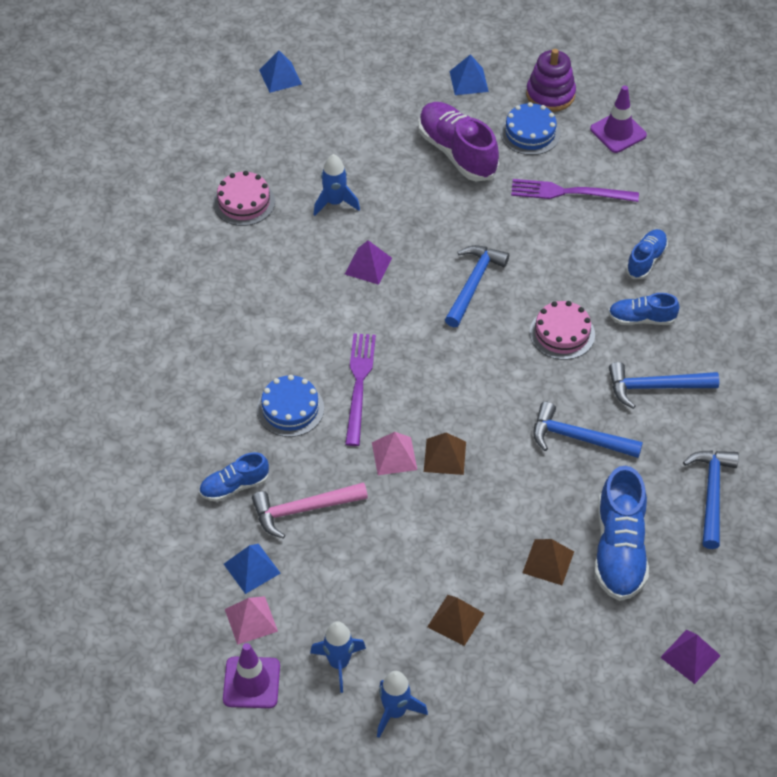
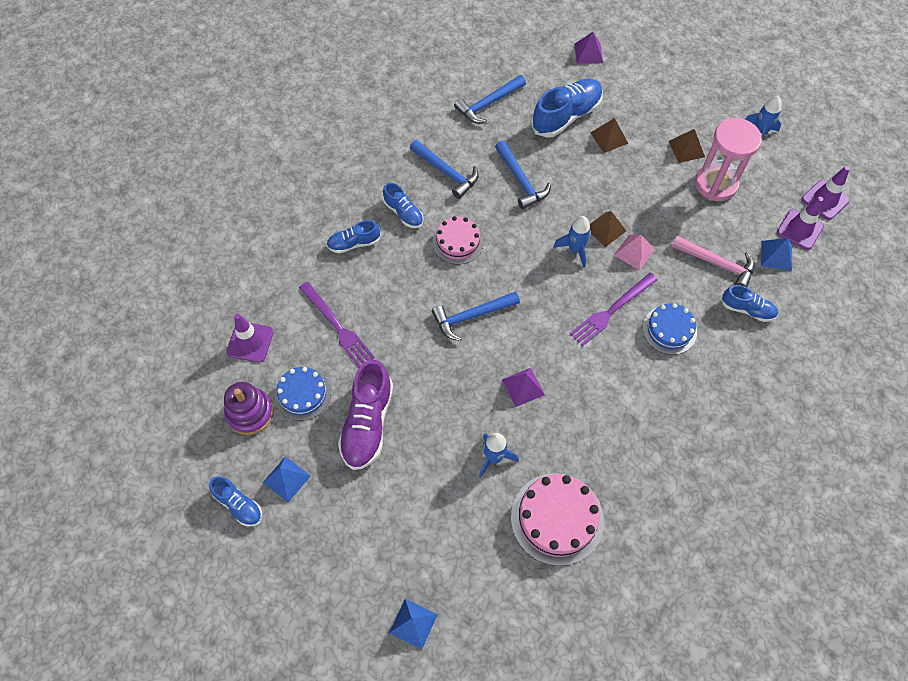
camera: 135 degrees left, 10 degrees up
pink cake [213,171,275,226] -> pink cake [511,473,604,566], size x1.55
pink pyramid [225,596,278,645] -> purple traffic cone [777,197,824,250]
blue rocket [310,621,366,693] -> blue rocket moved to [553,216,591,268]
none -> blue shoe [209,476,262,526]
none -> pink hourglass [695,118,762,201]

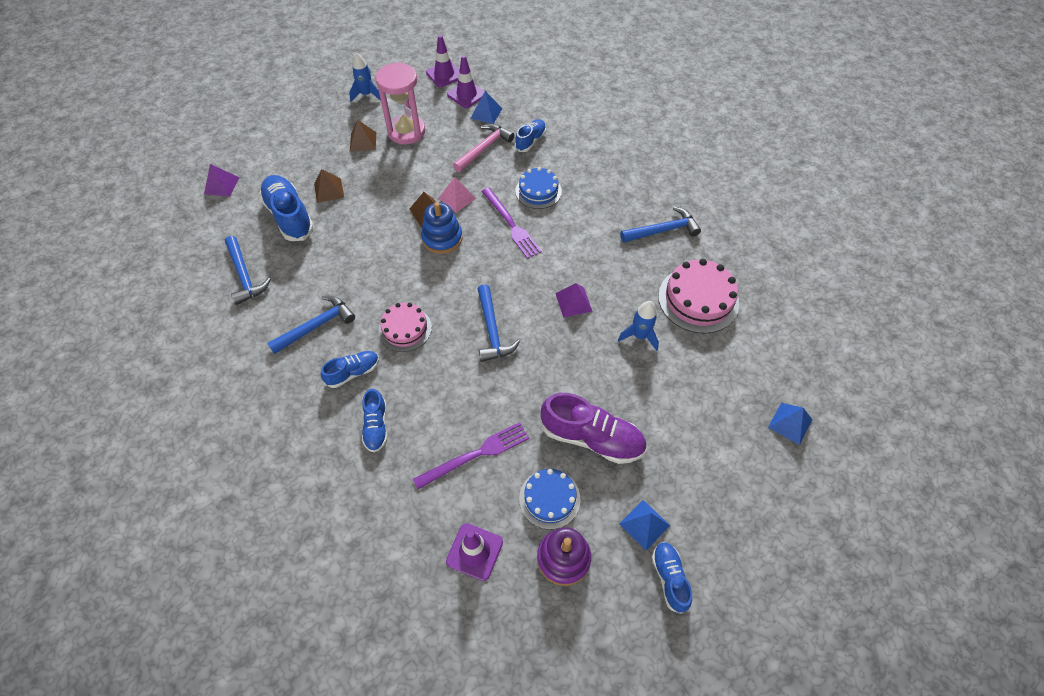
camera: 80 degrees left, 5 degrees down
blue shoe [209,476,262,526] -> blue shoe turned 60 degrees counterclockwise [652,542,692,614]
blue hammer [495,141,551,209] -> blue hammer moved to [620,206,701,242]
blue rocket [553,216,591,268] -> blue stacking toy [421,202,463,254]

